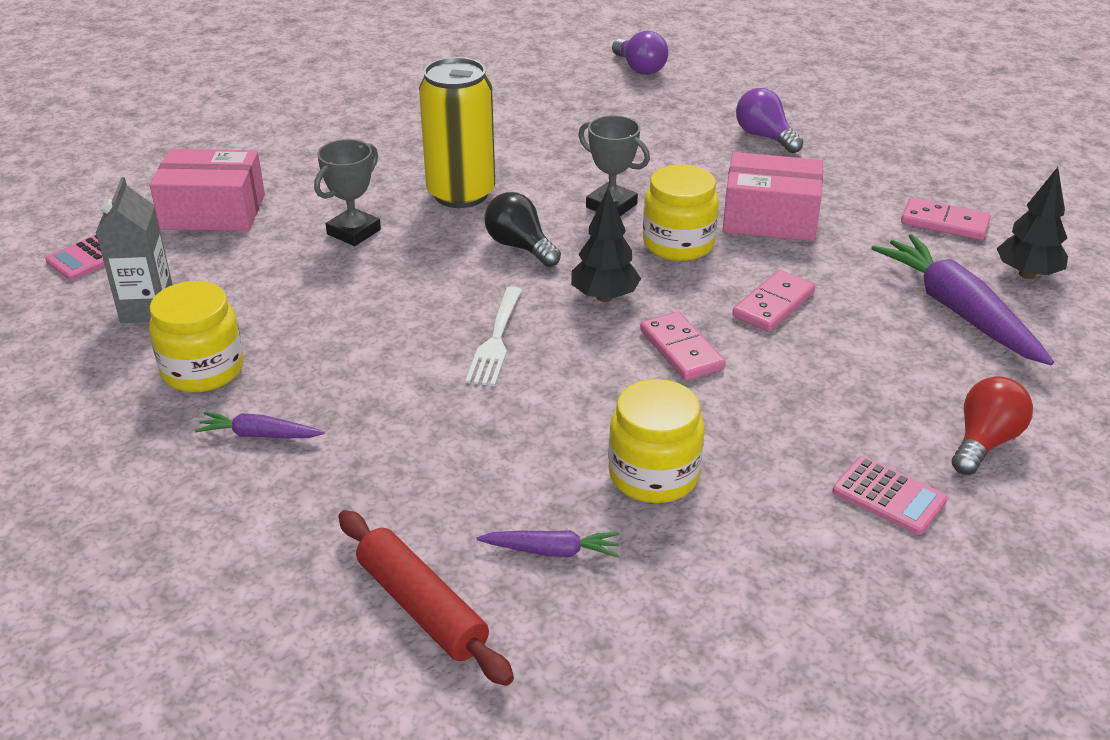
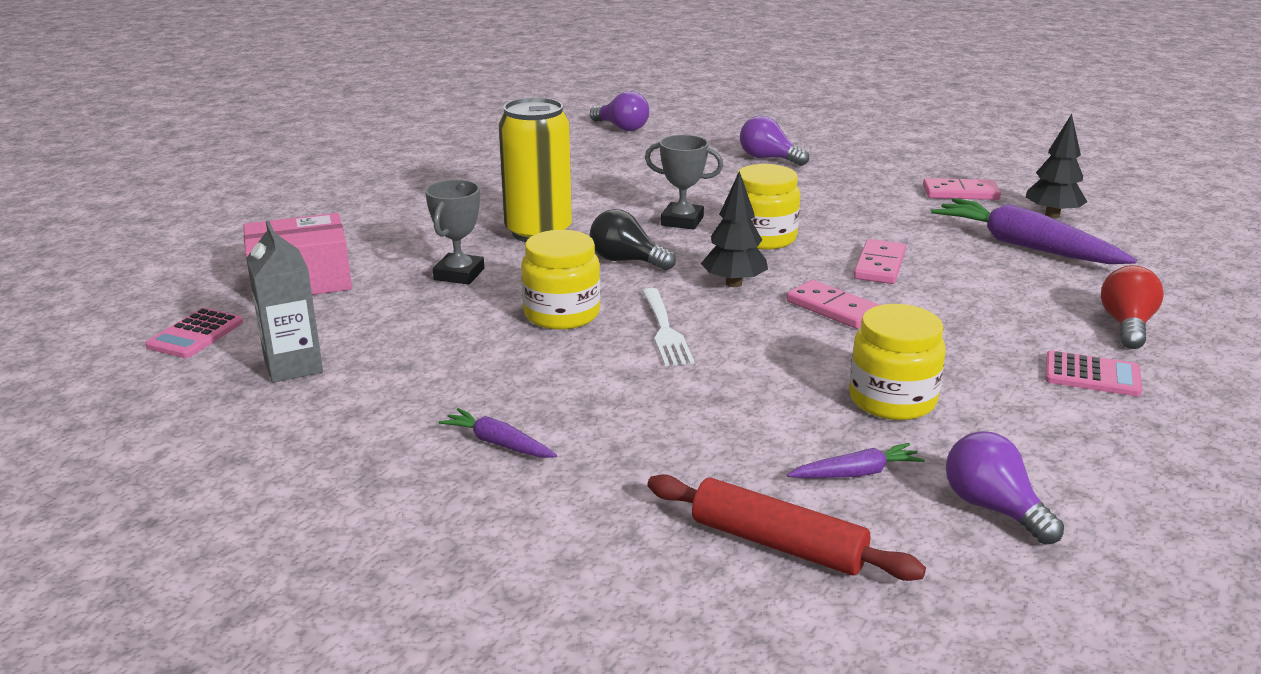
camera: 20 degrees left, 10 degrees down
yellow jar [149,281,244,392] -> yellow jar moved to [521,230,601,330]
purple carrot [195,412,325,438] -> purple carrot turned 45 degrees clockwise [438,408,557,458]
pink box [723,152,823,241] -> none
none -> purple light bulb [946,431,1064,545]

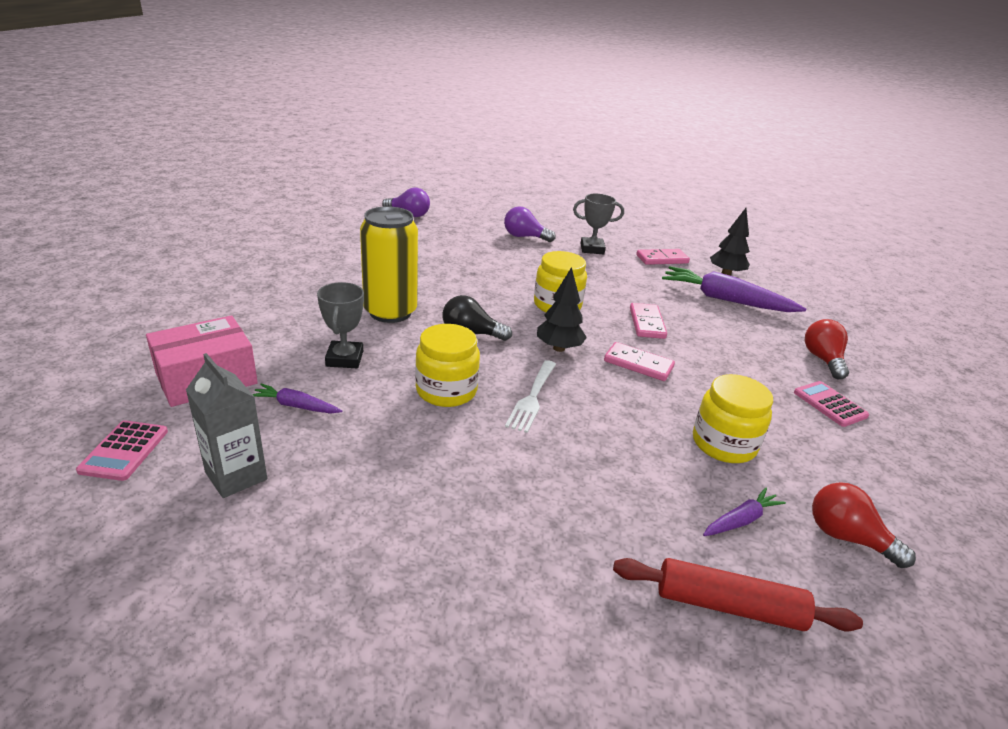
camera: 20 degrees left, 5 degrees up
purple carrot [438,408,557,458] -> purple carrot moved to [253,384,342,413]
white fork [642,288,694,366] -> white fork turned 45 degrees clockwise [505,360,556,433]
grey trophy [645,135,723,230] -> grey trophy moved to [573,194,624,254]
purple light bulb [946,431,1064,545] -> red light bulb [812,482,916,568]
pink calculator [1045,350,1142,397] -> pink calculator turned 120 degrees counterclockwise [794,381,869,427]

